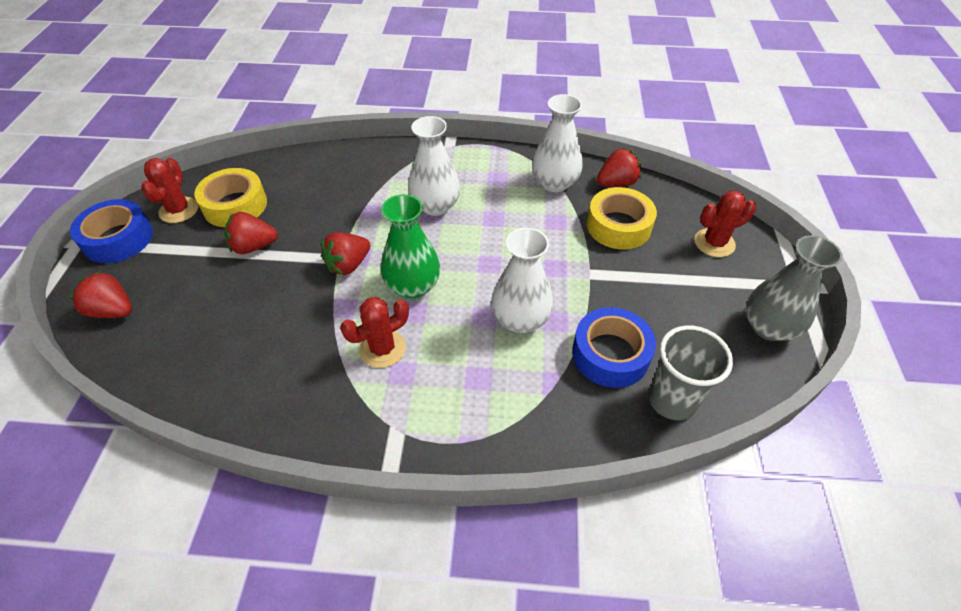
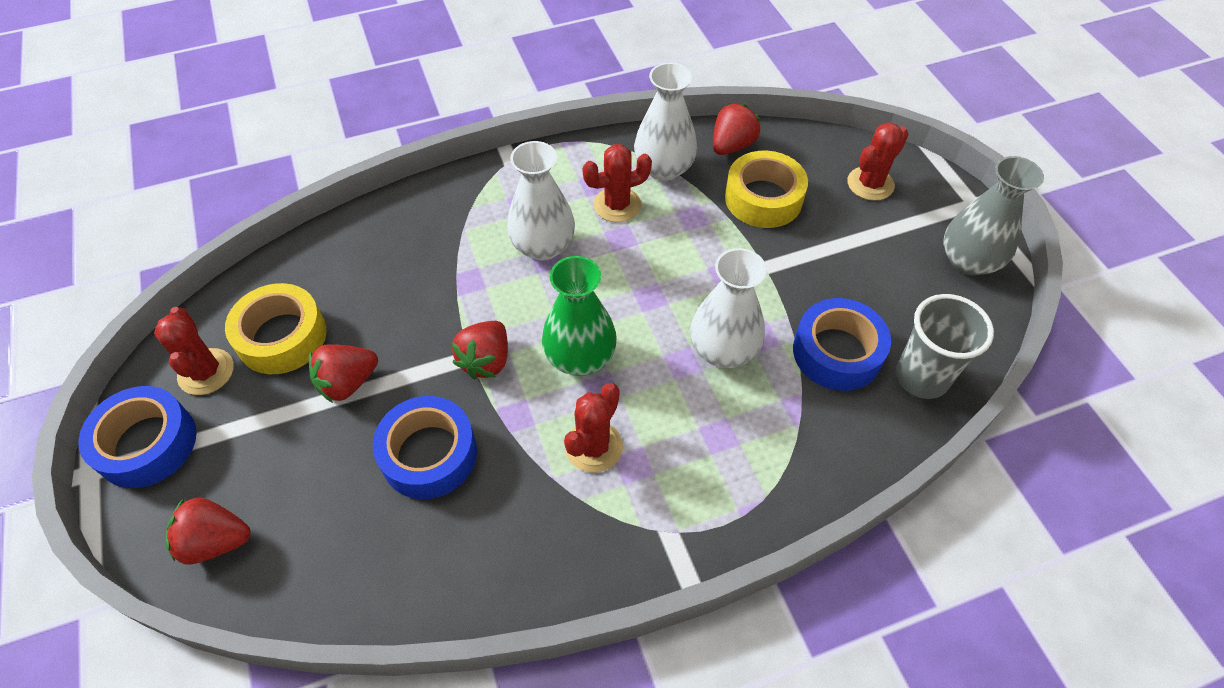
camera: 25 degrees left, 5 degrees up
none -> blue tape [373,396,477,499]
none -> red cactus [582,144,652,222]

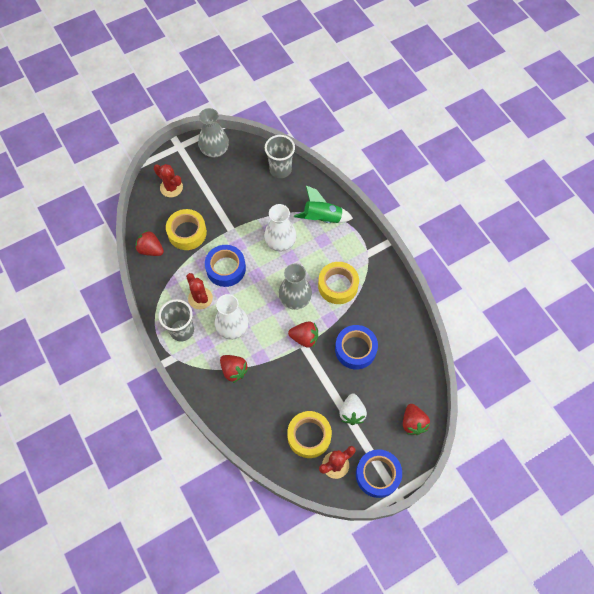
camera: 100 degrees left, 10 degrees up
red strawberry [309,344,378,403] -> red strawberry moved to [220,355,249,383]
green vase [542,256,617,376] -> grey vase [279,264,312,310]
red cactus [564,383,623,473] -> yellow tape [318,262,359,304]
white vase [634,62,697,181] -> none
blue tape [793,298,891,391] -> blue tape moved to [205,245,246,287]
none -> grey cup [159,299,194,342]
none -> green rocket [294,186,353,223]
none -> white strawberry [339,393,367,425]

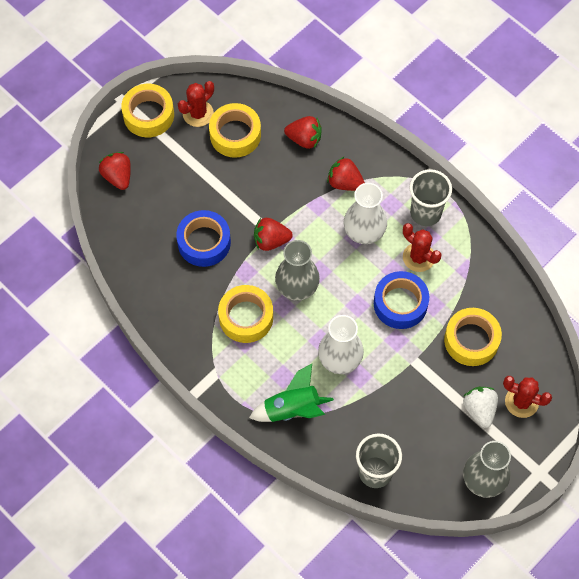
camera: 165 degrees right, 0 degrees up
red strawberry [135,230,164,256] -> red strawberry moved to [284,116,322,149]
white strawberry [339,393,367,425] -> white strawberry moved to [463,387,498,428]
blue tape [356,449,402,498] -> yellow tape [121,84,174,137]

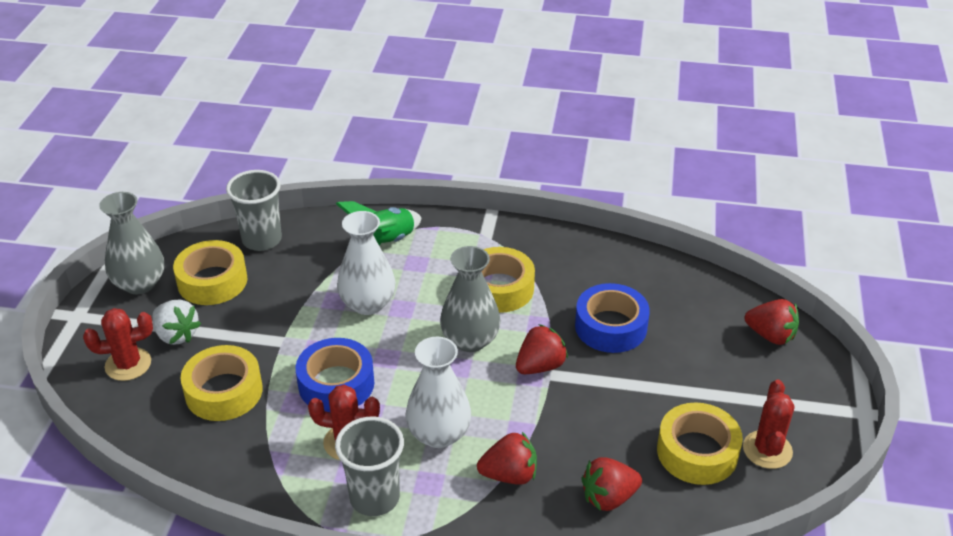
camera: 145 degrees right, 25 degrees down
yellow tape [121,84,174,137] -> yellow tape moved to [173,240,248,305]

